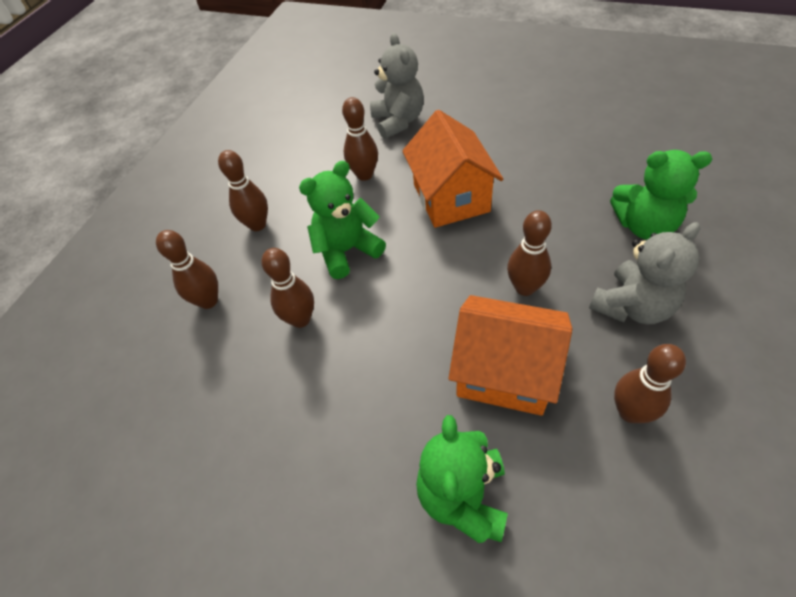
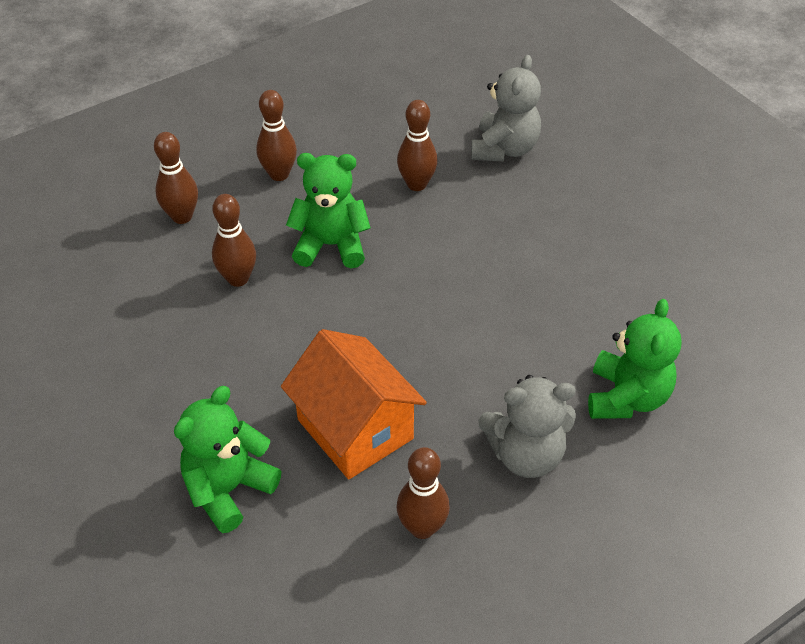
camera: 30 degrees right, 5 degrees down
orange house [402,110,503,228] -> none
brown bowling pin [507,210,552,296] -> none
green teddy bear [610,150,712,240] -> green teddy bear turned 120 degrees counterclockwise [588,299,682,419]

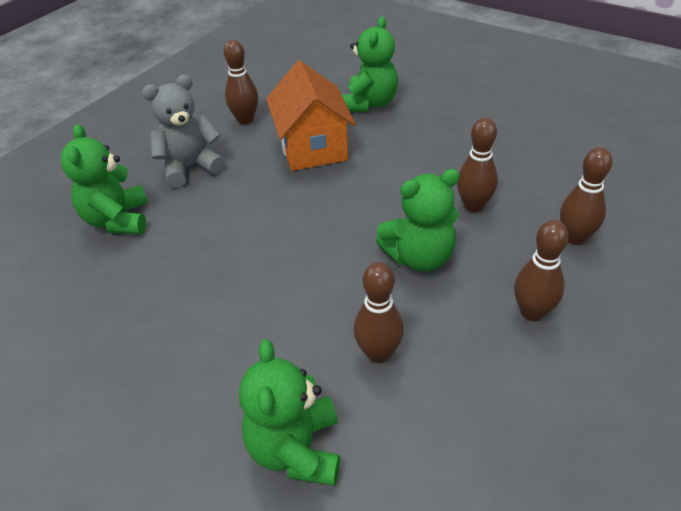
camera: 160 degrees right, 5 degrees down
orange house [281,329,427,479] -> orange house turned 45 degrees clockwise [266,61,356,171]
grey teddy bear [471,55,541,161] -> green teddy bear [239,339,340,486]

